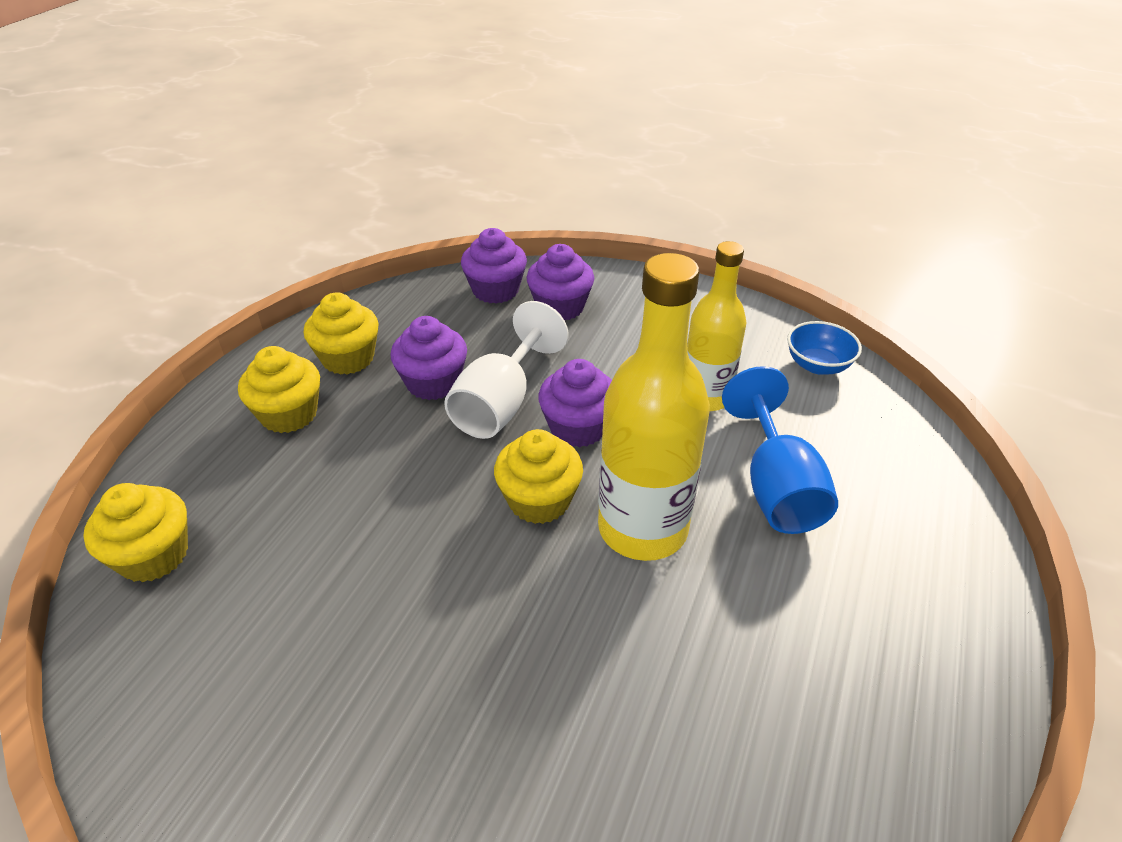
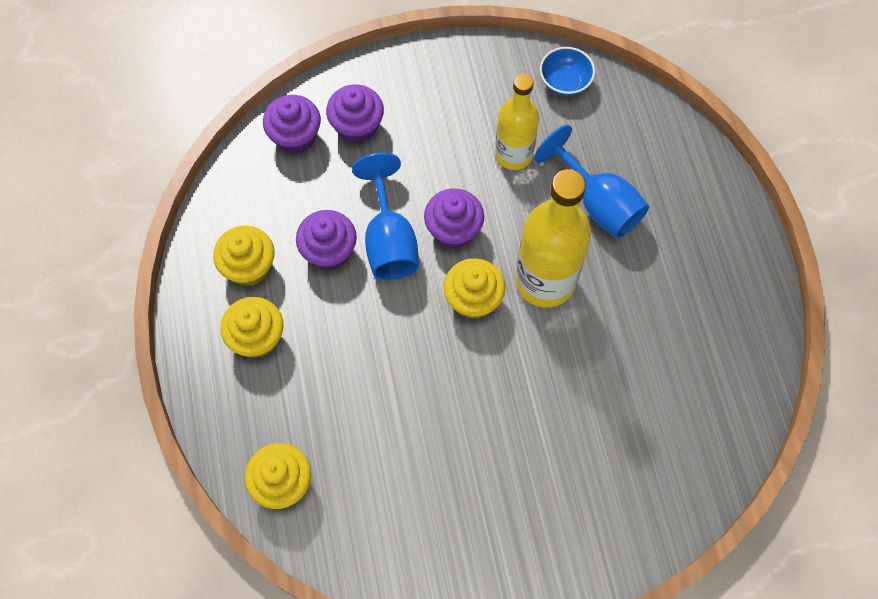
camera: 35 degrees left, 25 degrees up
white goblet [444,301,568,439] -> blue goblet [352,153,419,280]

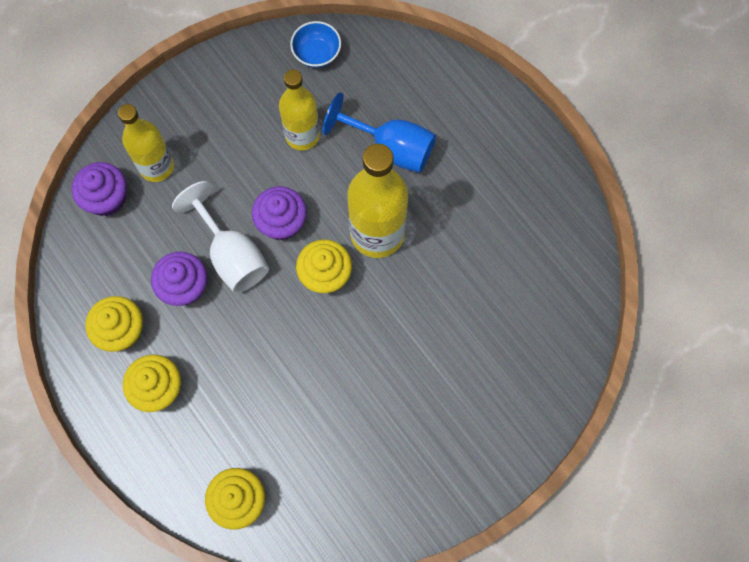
camera: 25 degrees left, 5 degrees up
purple cupcake [326,84,384,144] -> yellow bottle [118,104,174,182]
blue goblet [352,153,419,280] -> white goblet [172,181,269,293]

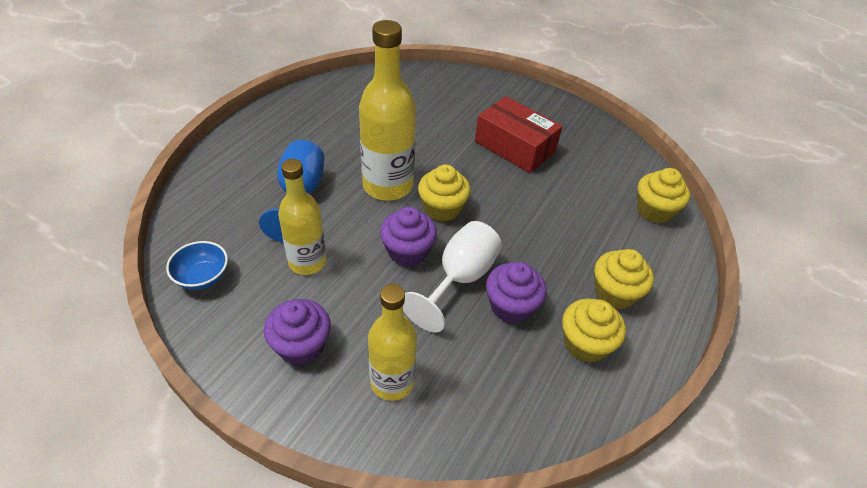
camera: 115 degrees left, 25 degrees down
purple cupcake [72,162,127,216] -> purple cupcake moved to [264,299,331,365]
none -> red box [475,96,562,173]

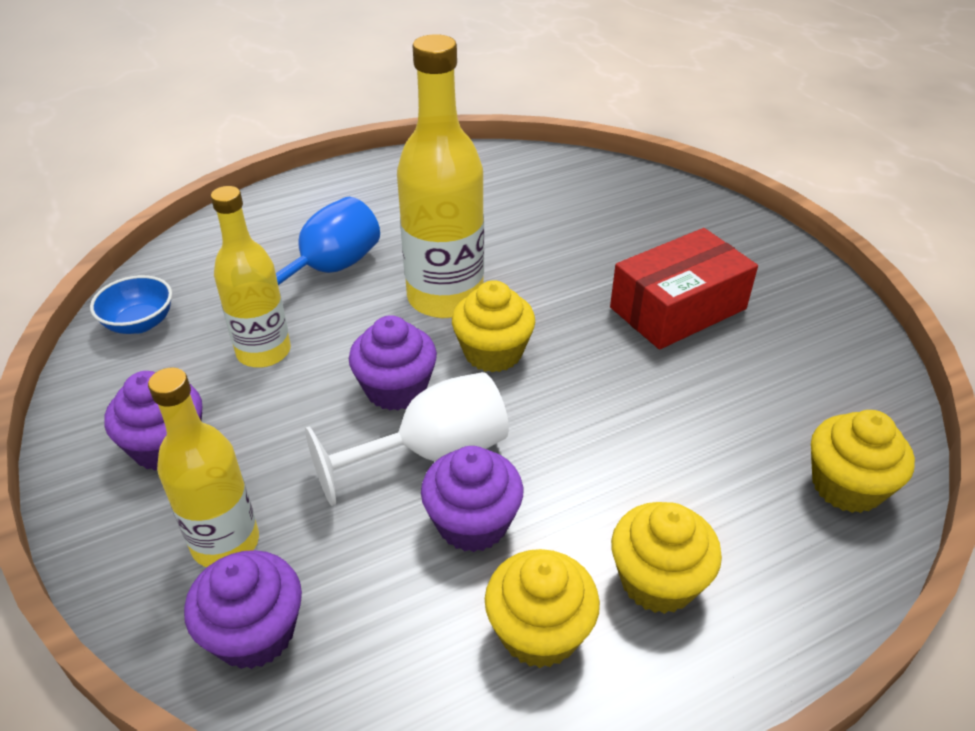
camera: 35 degrees right, 5 degrees down
red box [475,96,562,173] -> red box turned 75 degrees clockwise [610,228,758,350]
none -> purple cupcake [184,550,302,669]

